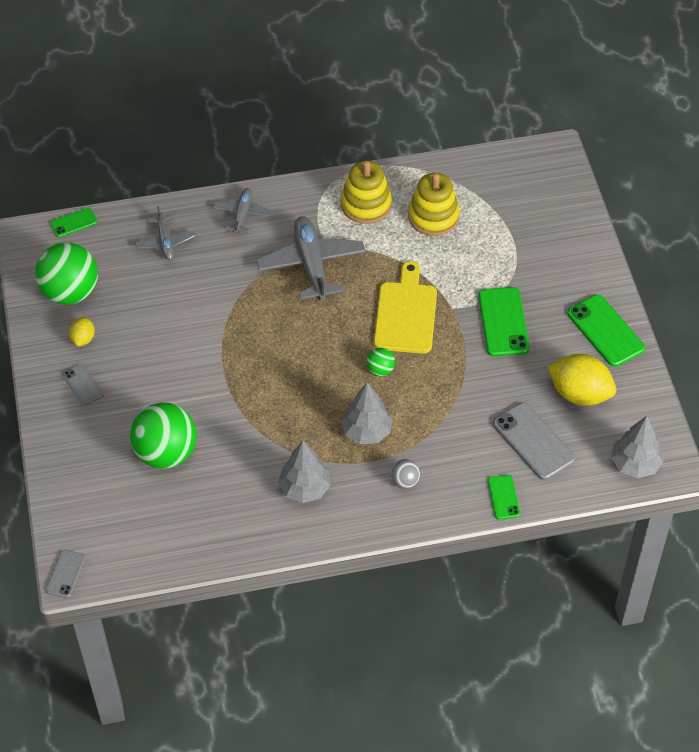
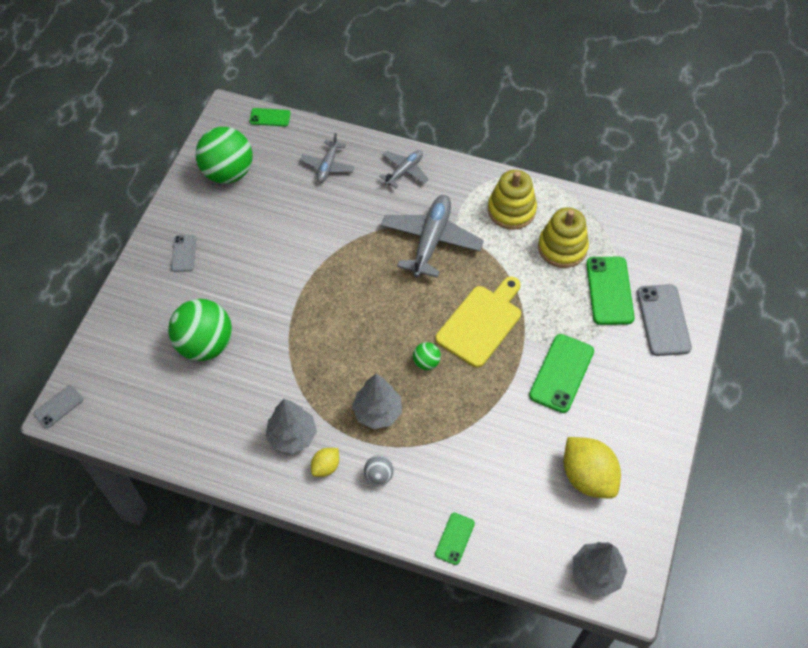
camera: 30 degrees right, 5 degrees up
yellow lemon [69,317,95,347] -> yellow lemon moved to [311,448,339,477]
grey phone [493,402,575,480] -> grey phone moved to [637,284,692,356]
green phone [567,295,645,367] -> green phone moved to [586,257,635,325]

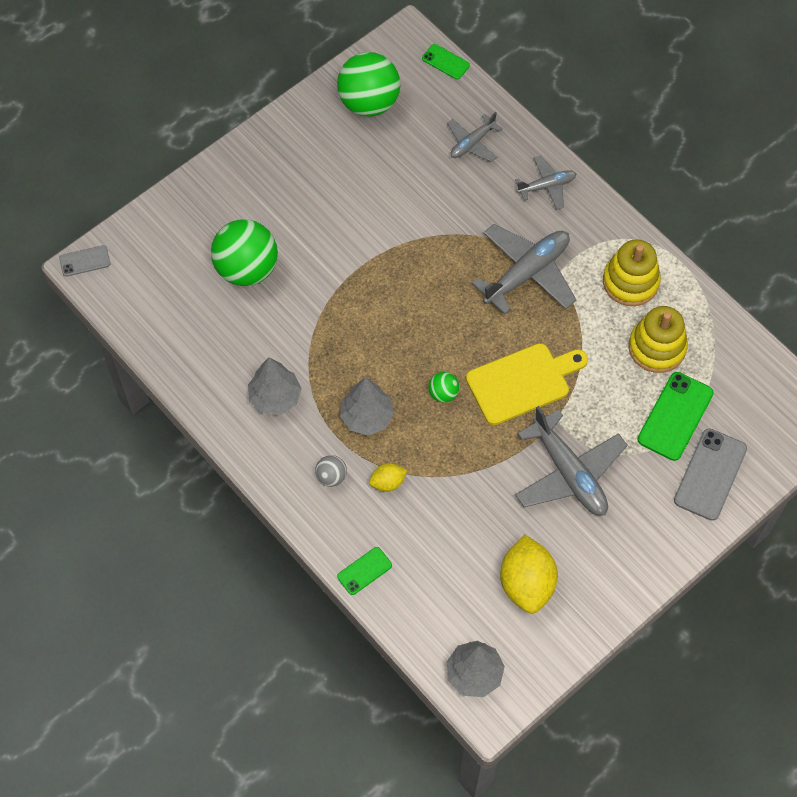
camera: 30 degrees right, 5 degrees up
grey phone [171,235,196,272] -> none
yellow lemon [311,448,339,477] -> yellow lemon moved to [369,463,407,492]
green phone [529,334,594,413] -> grey plane [515,406,628,516]

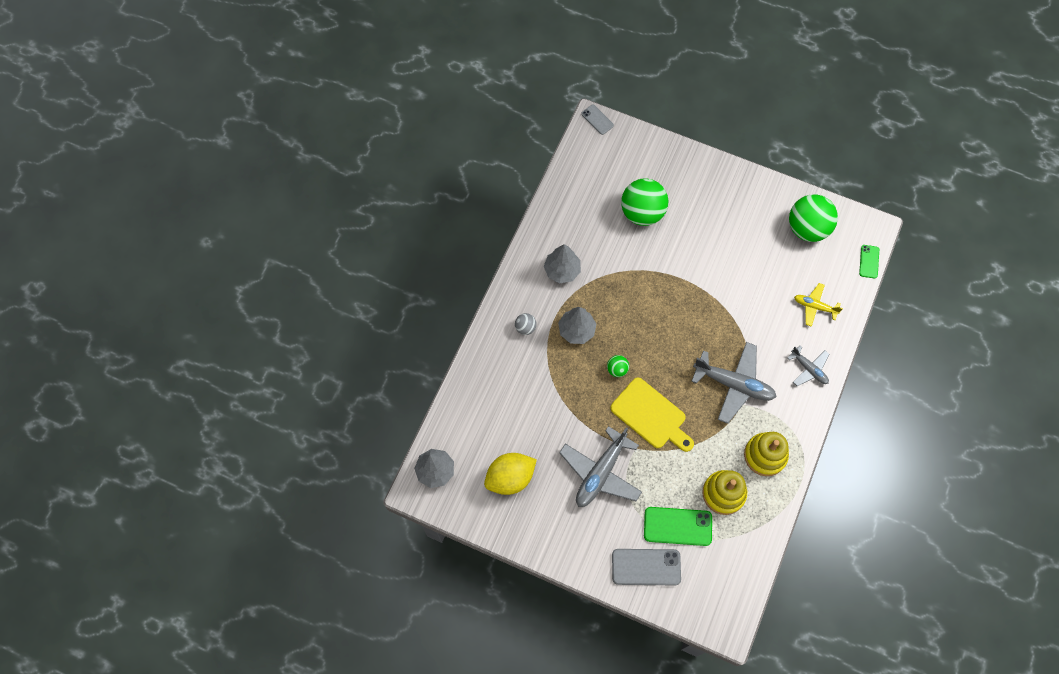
camera: 65 degrees right, 5 degrees up
green phone [337,547,392,595] -> none
yellow lemon [369,463,407,492] -> none
grey plane [447,112,503,162] -> yellow plane [794,283,843,327]

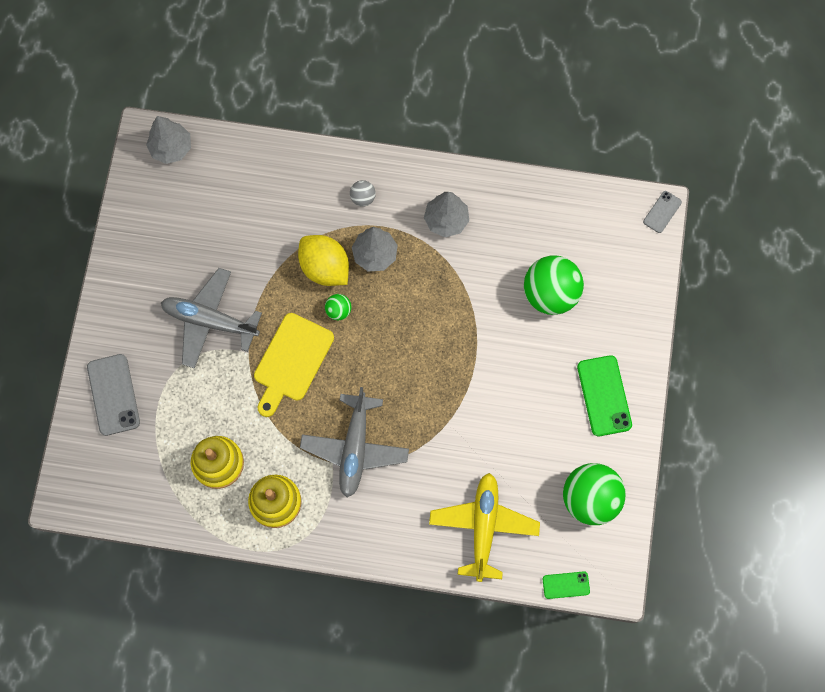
camera: 75 degrees right, 5 degrees up
yellow lemon [484,453,537,495] -> yellow lemon moved to [298,235,349,286]
green phone [644,507,712,546] -> green phone moved to [577,355,632,436]
grey plane [787,346,829,386] -> none
yellow plane [794,283,843,327] -> yellow plane [429,473,540,582], size x1.79

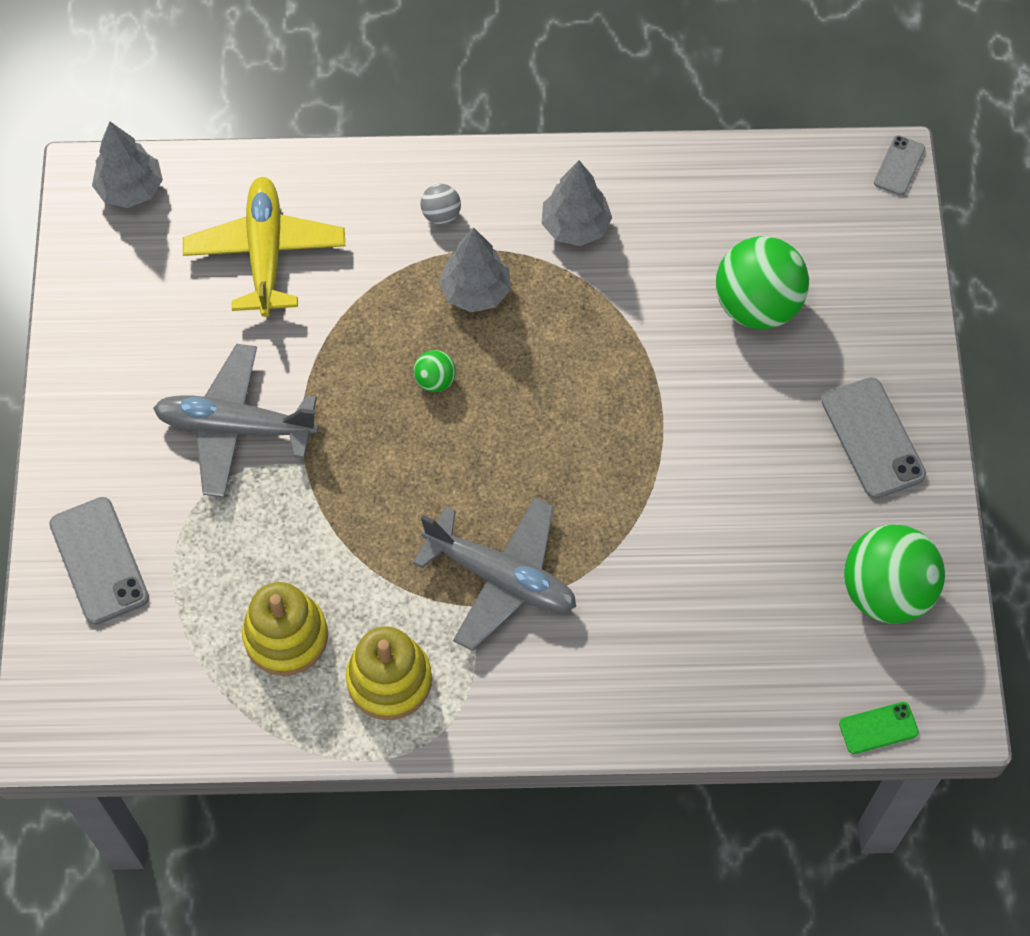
camera: 10 degrees left, 10 degrees down
yellow cutting board [254,313,334,417] -> none
yellow lemon [298,235,349,286] -> none
grey plane [300,387,409,497] -> grey plane turned 60 degrees counterclockwise [413,497,576,651]
yellow plane [429,473,540,582] -> yellow plane moved to [183,177,345,317]
green phone [577,355,632,436] -> grey phone [822,377,926,499]

